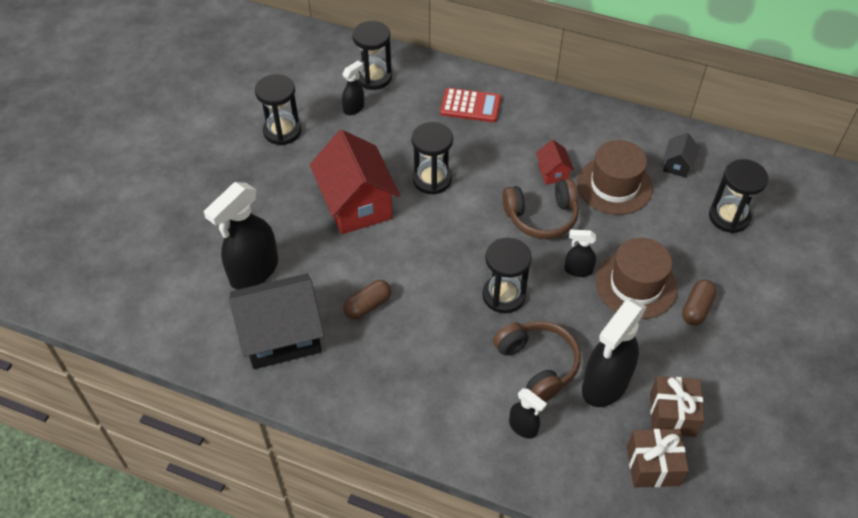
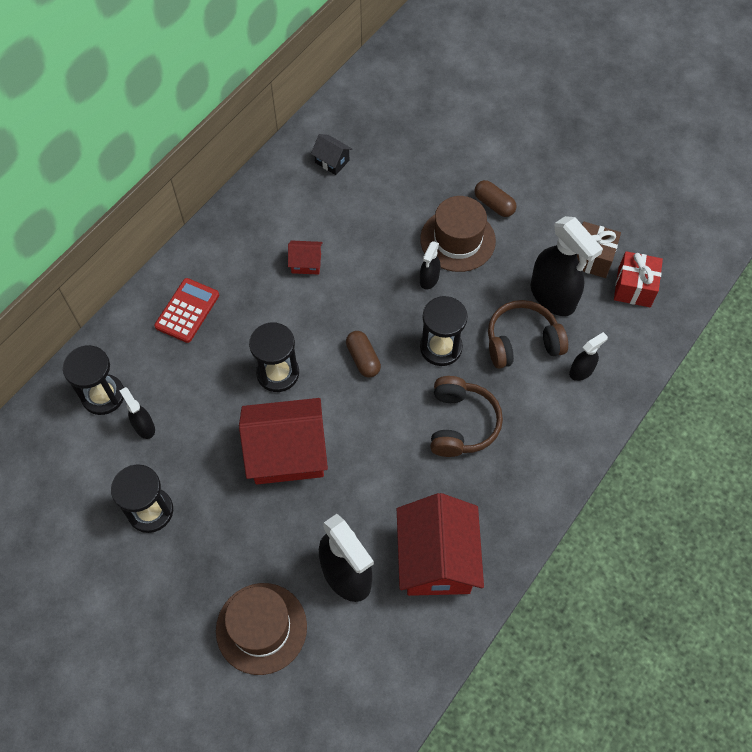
camera: 75 degrees left, 10 degrees up
black house [229,273,324,369] -> red house [397,493,484,596]
brown capsule [343,280,391,320] -> brown capsule moved to [346,331,381,378]
brown headphones [502,178,579,239] -> brown headphones moved to [430,376,503,457]
brown hat [577,140,653,215] -> brown hat moved to [216,583,307,675]
brown gift [627,429,689,487] -> red gift [614,251,663,307]
black hourglass [709,159,768,233] -> none

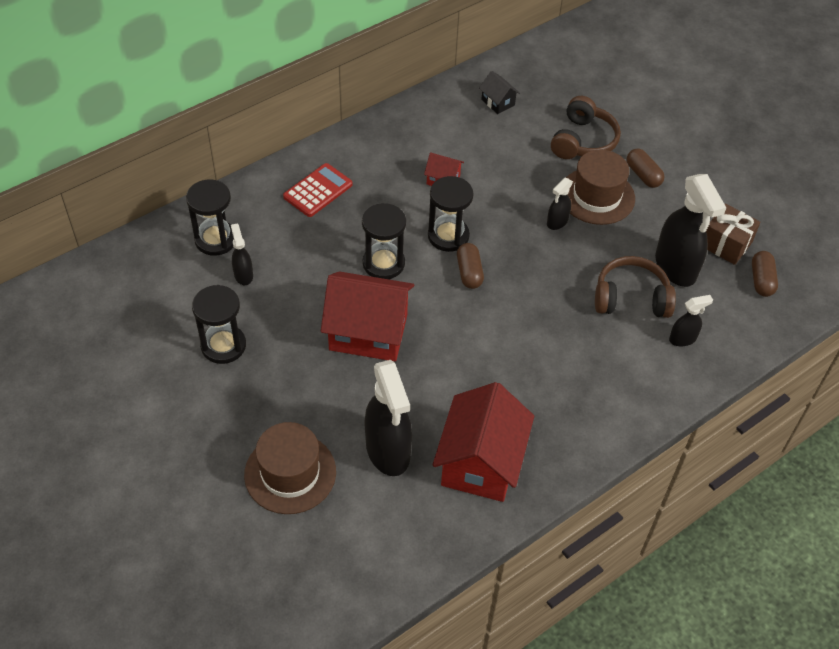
camera: 15 degrees right, 10 degrees down
black hourglass [420,296,468,366] -> black hourglass moved to [428,176,473,252]
brown headphones [430,376,503,457] -> brown headphones moved to [551,96,621,159]
red gift [614,251,663,307] -> brown capsule [752,251,778,297]

